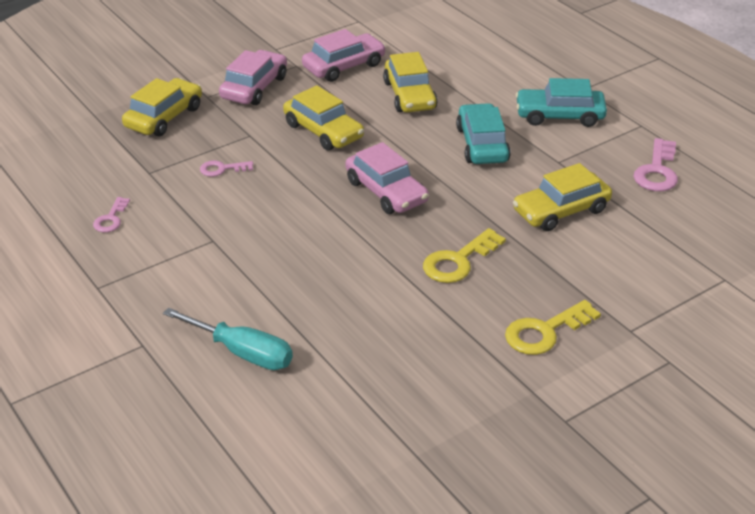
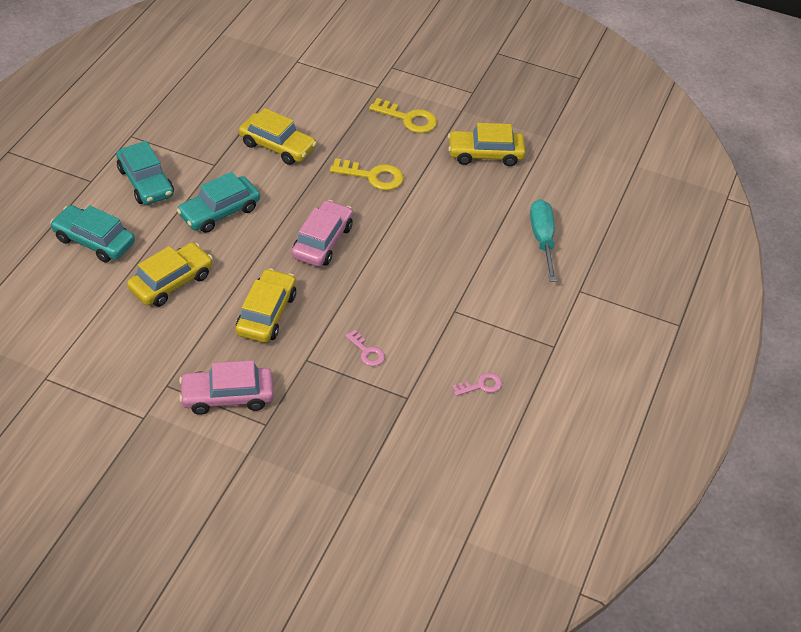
camera: 125 degrees left, 10 degrees up
yellow car [122,78,202,136] -> yellow car moved to [448,123,526,166]
pink car [302,29,386,82] -> none
pink key [634,138,678,191] -> none
none -> turquoise car [50,205,135,263]

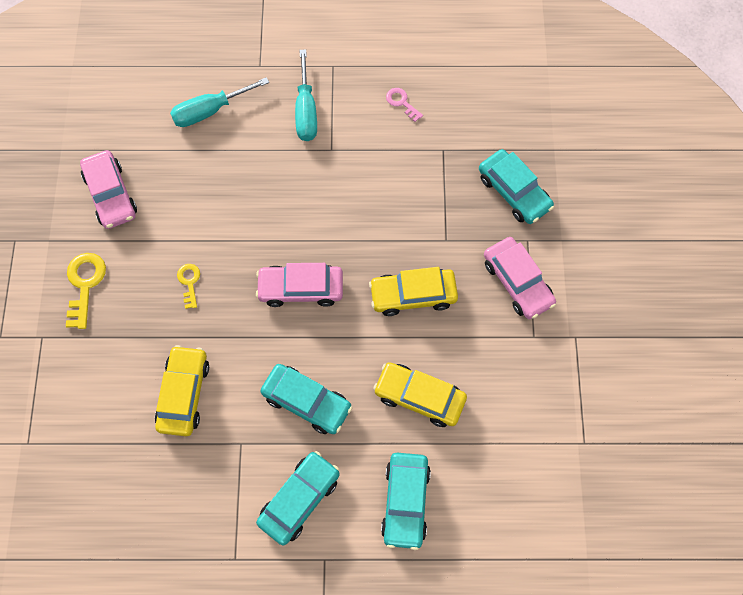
camera: 110 degrees left, 20 degrees up
yellow key [330,158,404,191] -> yellow key [177,264,200,309], size x0.60
pink key [345,330,385,366] -> none
yellow car [448,123,526,166] -> pink car [80,150,137,229]
none -> turquoise screwdriver [295,49,317,141]
none -> turquoise car [479,149,554,224]

